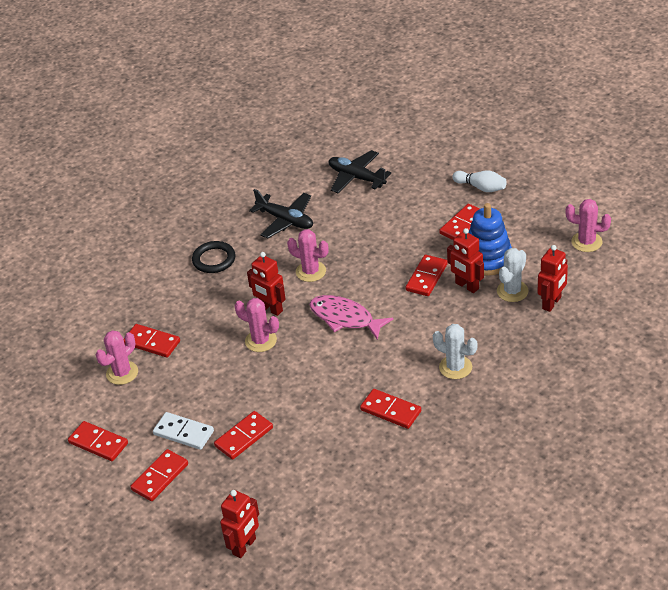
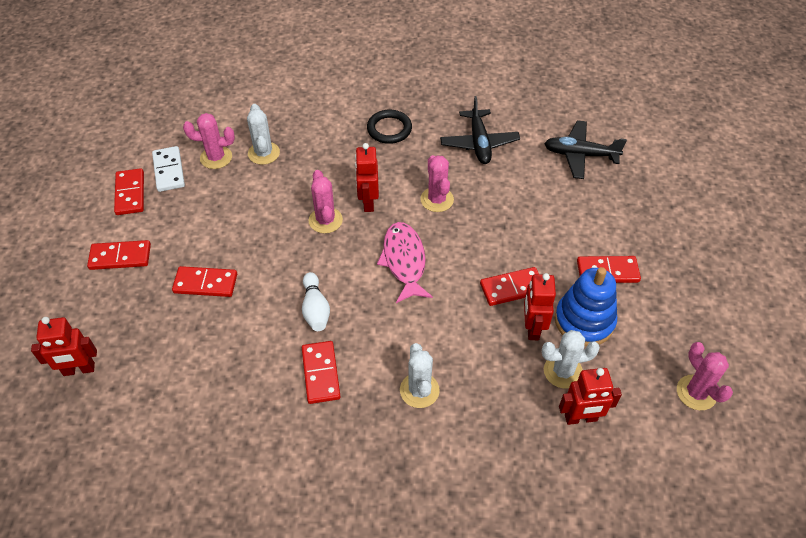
camera: 45 degrees right, 10 degrees up
red domino [124,324,180,358] -> white cactus [247,104,280,165]
white domino [153,412,214,450] -> white domino moved to [152,146,185,192]
black plane [329,150,391,193] -> black plane turned 75 degrees counterclockwise [544,120,627,179]
white bowling pin [452,170,507,192] -> white bowling pin moved to [302,272,330,331]

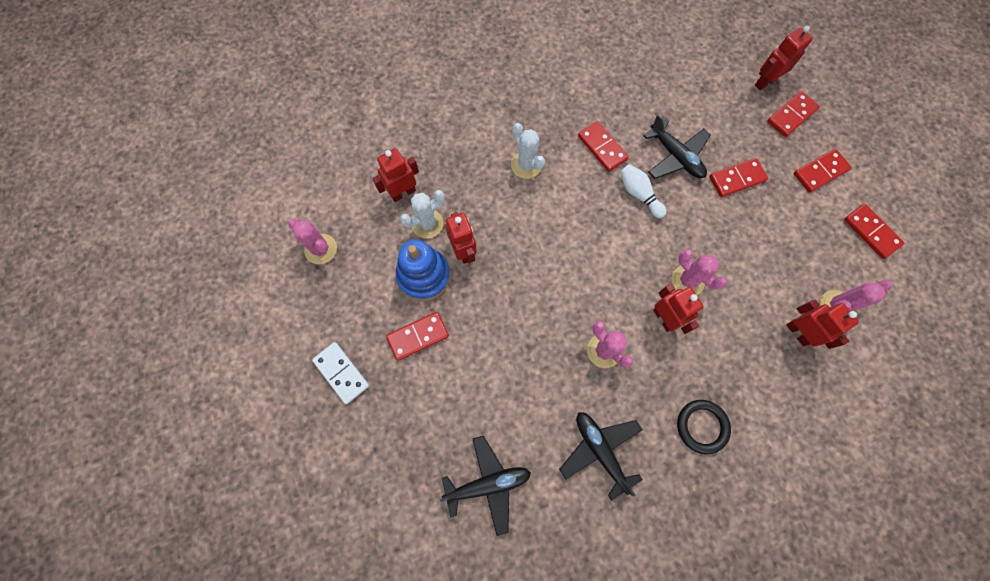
camera: 155 degrees right, 20 degrees up
white domino [152,146,185,192] -> white domino moved to [312,342,369,404]
white cactus [247,104,280,165] -> red robot [786,300,859,349]
pink fish [377,222,433,303] -> none
red domino [480,267,539,306] -> red domino moved to [767,91,820,137]
none -> black plane [643,114,711,179]

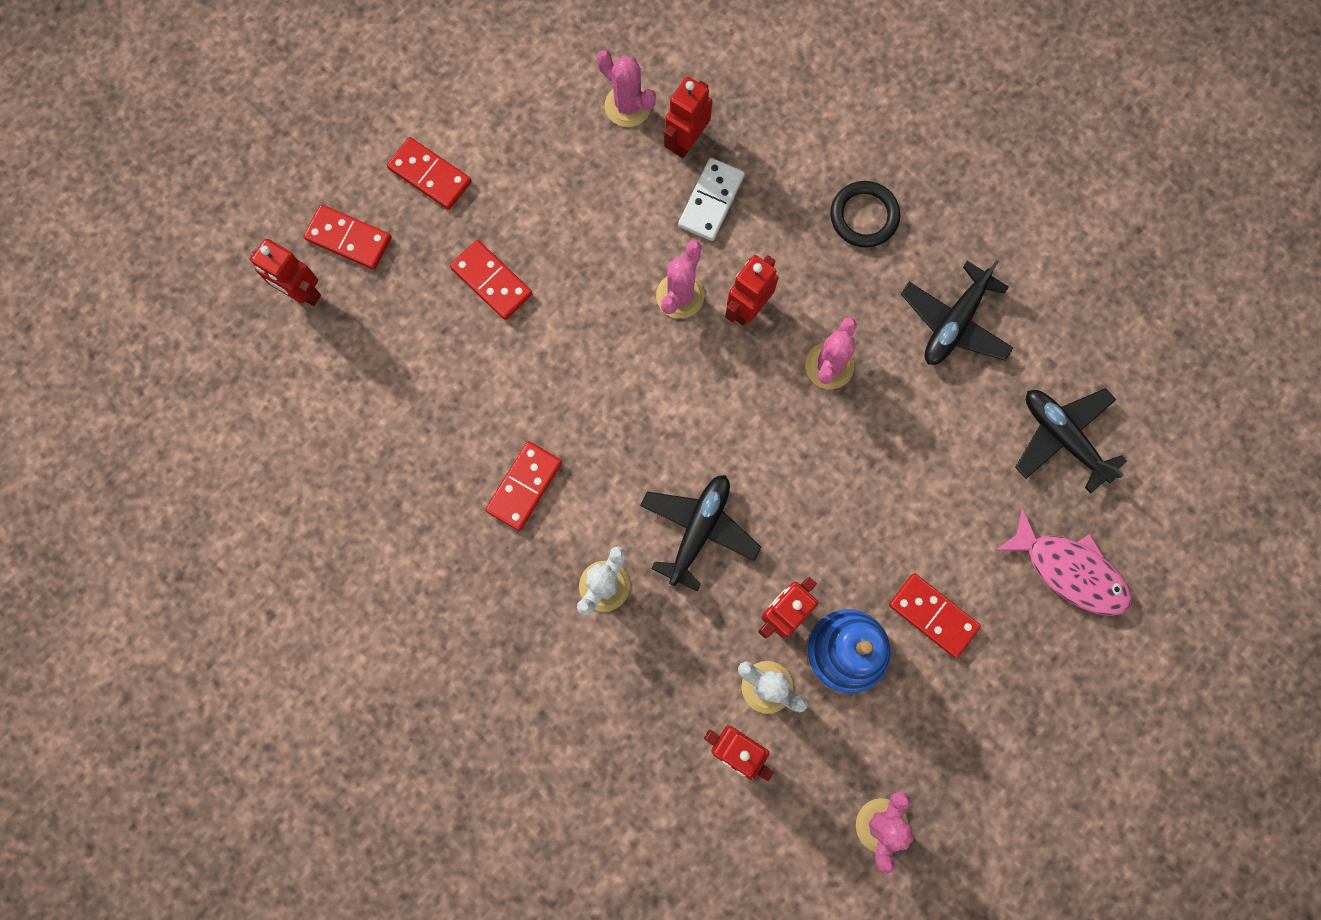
camera: 115 degrees left, 5 degrees up
white domino [312,342,369,404] -> white domino moved to [678,158,745,241]
white bowling pin [620,164,666,218] -> none
black plane [643,114,711,179] -> black plane moved to [640,475,761,591]
red domino [844,204,904,259] -> none
none -> pink fish [996,508,1132,616]

